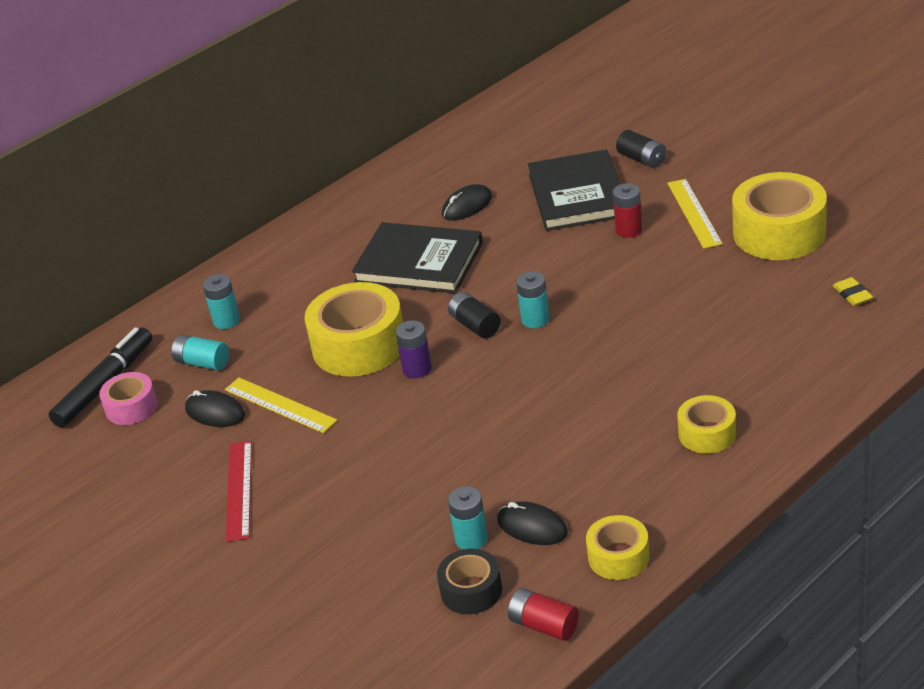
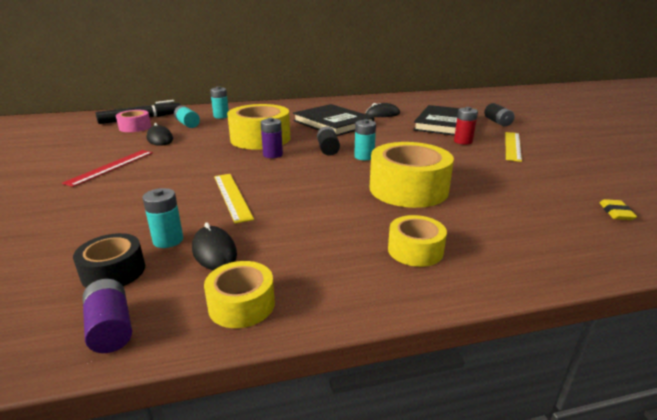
camera: 25 degrees right, 10 degrees down
yellow ruler [225,378,337,433] -> yellow ruler moved to [214,174,254,224]
red battery [508,588,579,641] -> purple battery [83,279,132,353]
yellow tape [732,172,827,260] -> yellow tape moved to [370,142,454,208]

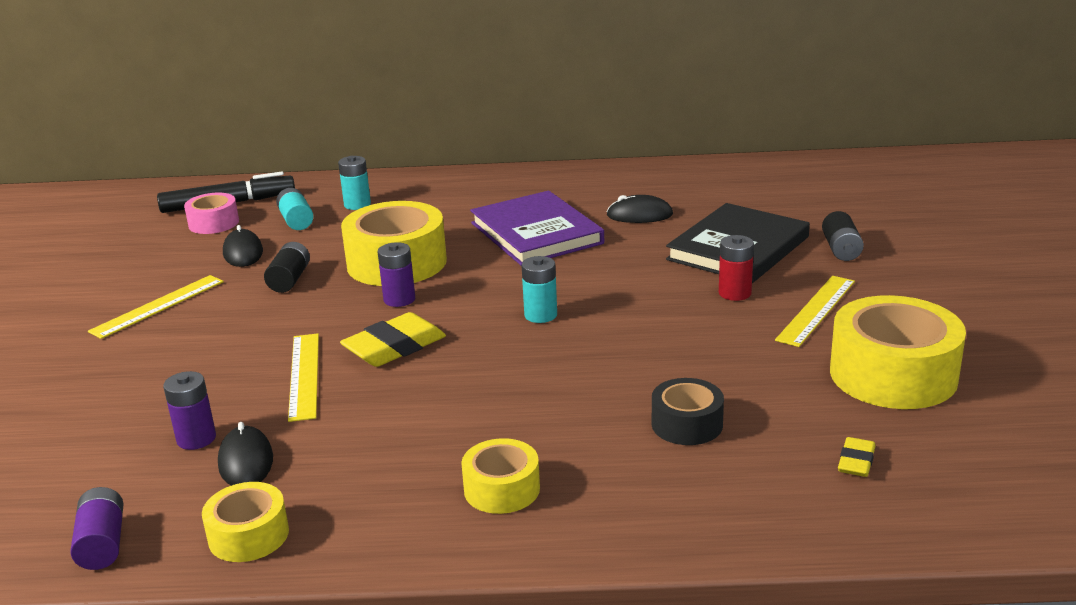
camera: 15 degrees right, 0 degrees up
red ruler [62,150,153,187] -> yellow ruler [88,275,224,339]
black tape [73,233,145,288] -> black tape moved to [652,378,724,445]
turquoise battery [142,188,183,248] -> purple battery [163,371,216,450]
black book [293,104,374,136] -> purple book [470,191,604,265]
black battery [317,126,340,156] -> black battery moved to [264,242,310,293]
yellow tape [370,142,454,208] -> yellow tape moved to [830,295,966,409]
none -> yellow eraser [340,312,446,367]

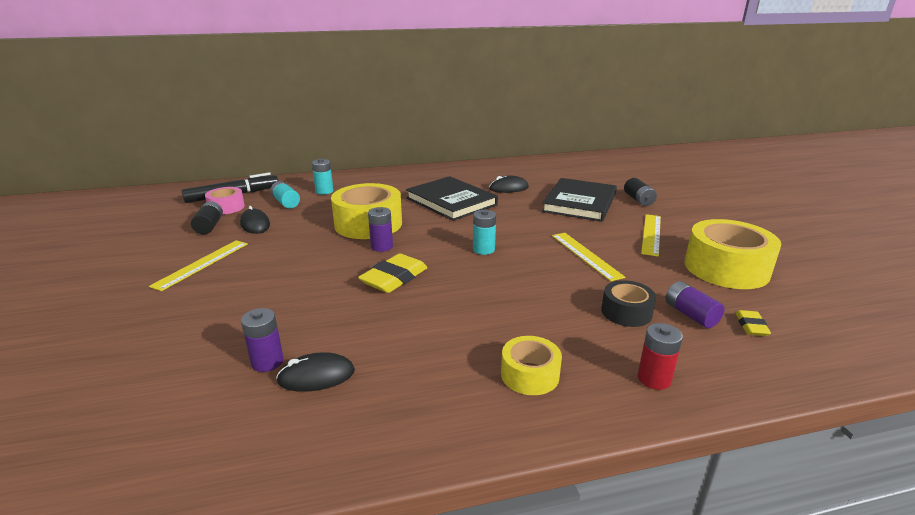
camera: 15 degrees left, 0 degrees up
purple battery [70,487,124,570] -> purple battery moved to [665,281,725,328]
yellow tape [202,482,289,562] -> none
black mouse [218,422,273,486] -> black mouse turned 75 degrees counterclockwise [276,352,355,392]
black battery [264,242,310,293] -> black battery moved to [191,201,223,234]
yellow ruler [288,333,319,422] -> yellow ruler moved to [552,233,625,281]
purple book [470,191,604,265] -> black book [406,176,498,221]
red battery [719,235,754,301] -> red battery moved to [638,323,683,390]

